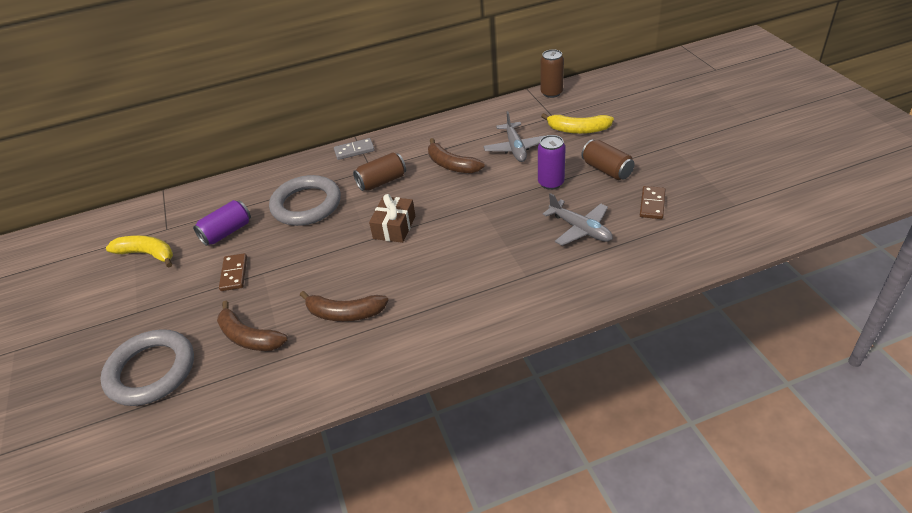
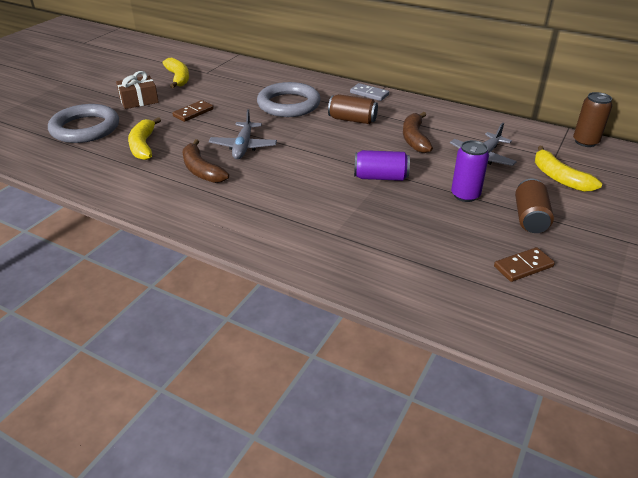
camera: 45 degrees right, 5 degrees down
purple can [193,200,251,246] -> purple can moved to [354,150,410,181]
brown banana [217,301,288,351] -> yellow banana [128,117,161,160]
brown gift [369,194,415,243] -> brown gift moved to [116,71,159,109]
grey plane [542,193,613,246] -> grey plane moved to [209,109,277,159]

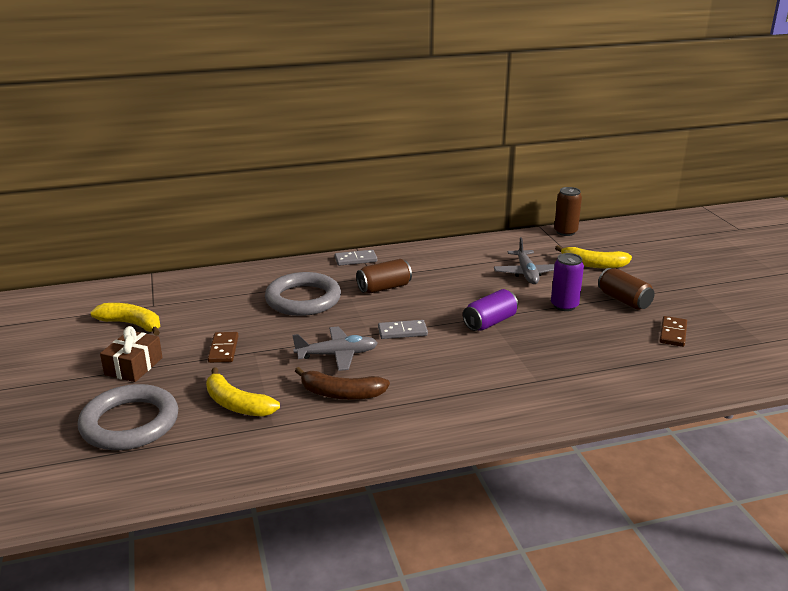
camera: 45 degrees left, 10 degrees down
grey plane [209,109,277,159] -> grey plane turned 60 degrees counterclockwise [293,326,378,371]
brown banana [403,112,433,153] -> none
none -> grey domino [378,320,428,339]

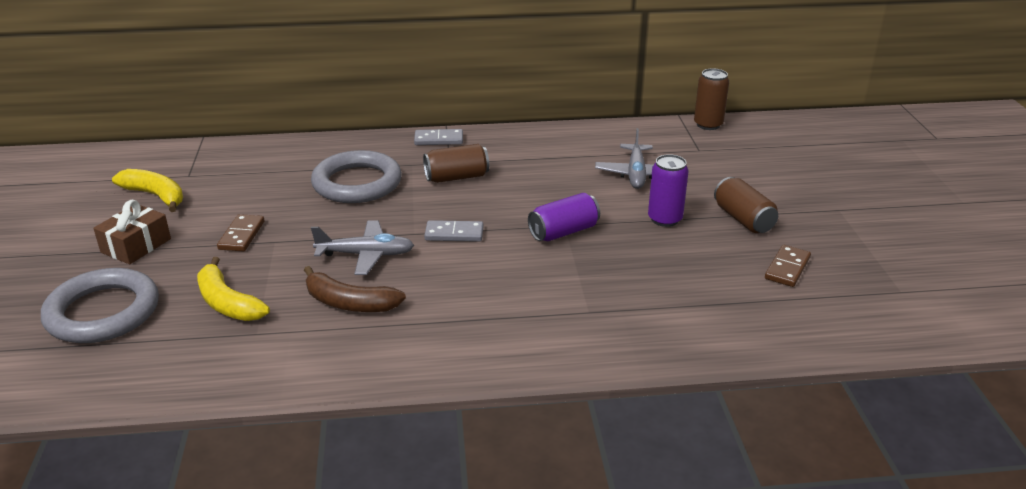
camera: 10 degrees right, 5 degrees up
yellow banana [555,245,632,269] -> none

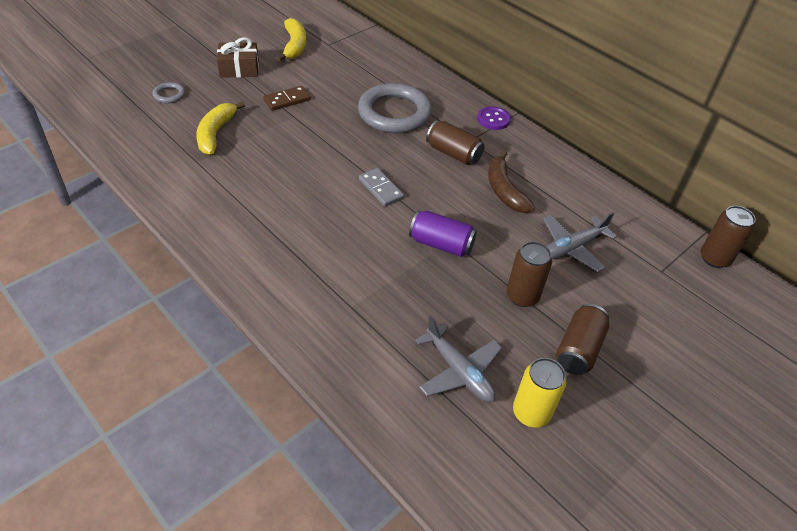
camera: 50 degrees right, 15 degrees up
grey ring [41,268,159,343] -> grey ring [153,82,185,103], size x0.43
brown banana [304,266,406,312] -> brown banana moved to [488,151,535,213]
grey plane [311,221,414,275] -> grey plane moved to [415,316,502,402]
grey domino [414,129,463,145] -> purple button [477,106,511,130]
purple can [648,154,689,227] -> brown can [506,241,552,307]
brown domino [765,245,811,287] -> yellow can [513,358,567,428]

